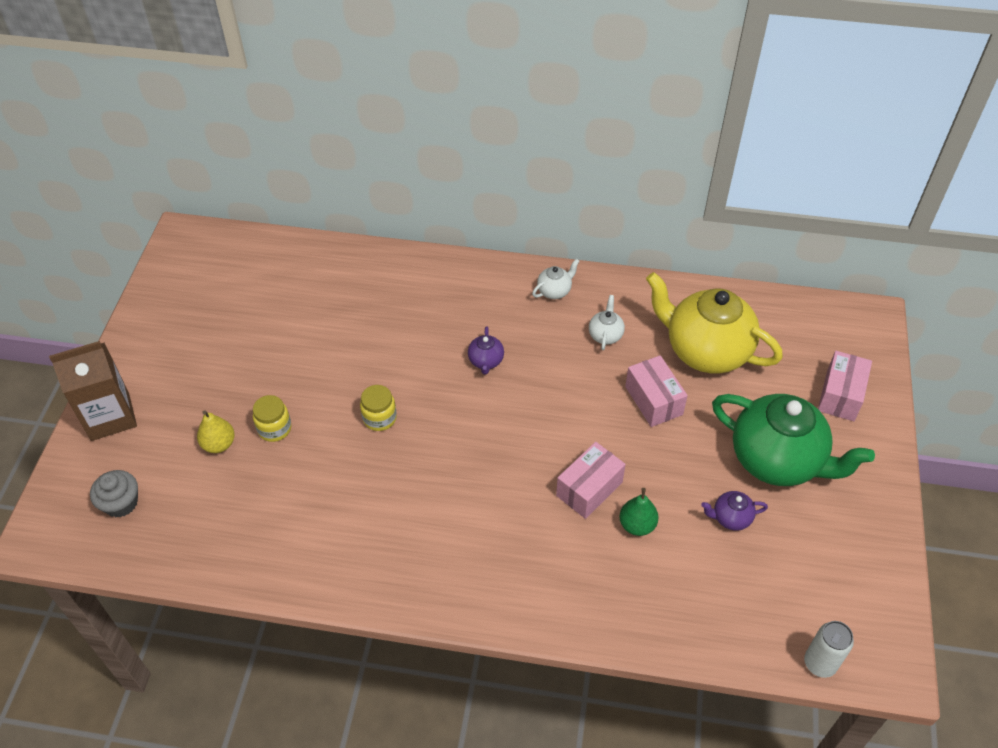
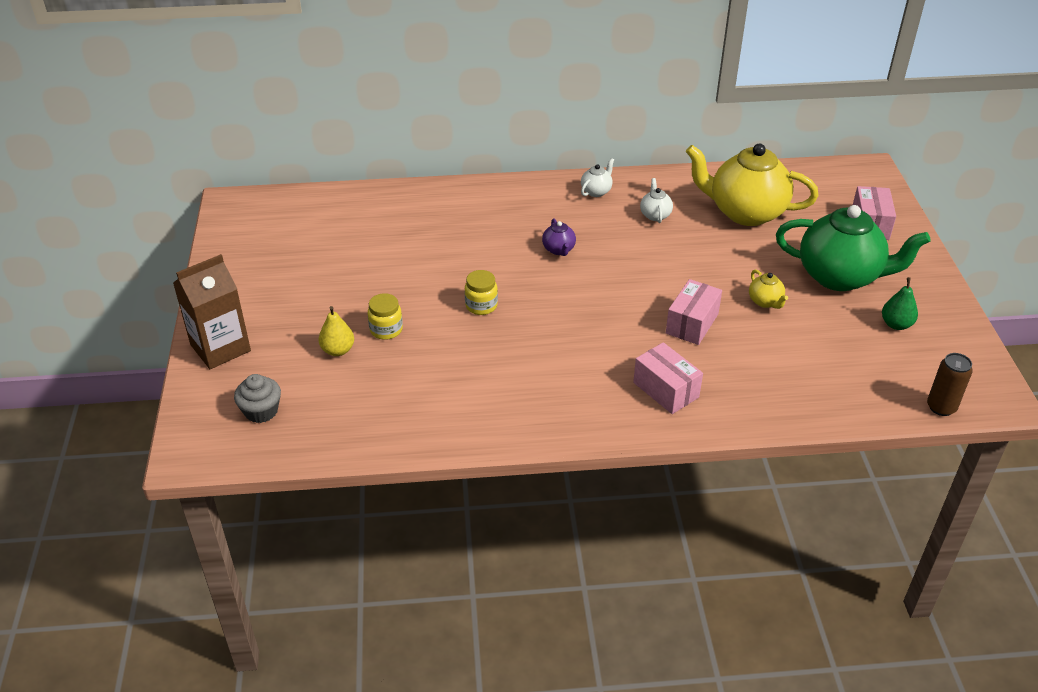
camera: 15 degrees left, 10 degrees down
green pear [619,488,659,536] -> green pear moved to [882,277,918,330]
pink box [625,355,688,427] -> pink box moved to [633,342,703,414]
purple teapot [701,491,768,531] -> none
white can [804,621,854,678] -> brown can [927,353,973,416]
none -> yellow teapot [749,269,788,309]

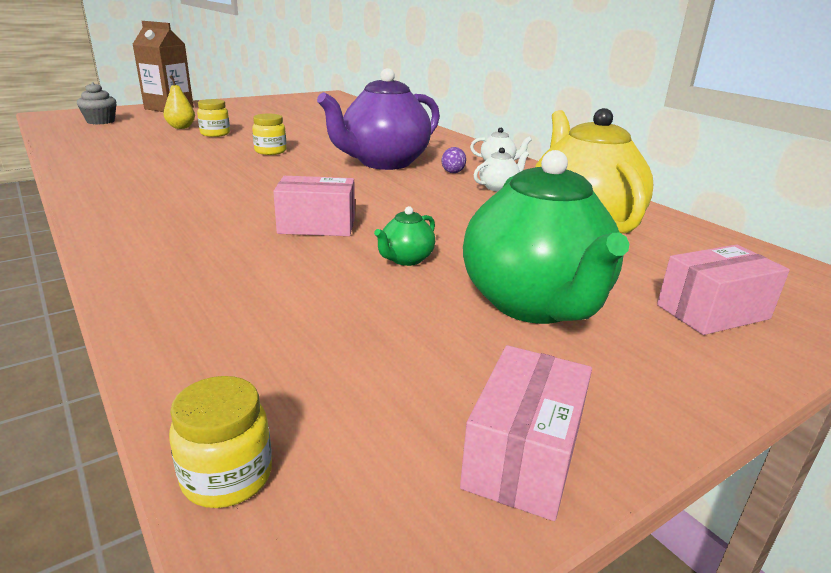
camera: 60 degrees right, 15 degrees down
purple teapot [542,218,576,256] -> purple teapot [317,68,440,170], size x2.43
pink box [633,342,703,414] -> pink box moved to [460,345,592,521]
yellow teapot [749,269,788,309] -> green teapot [374,206,435,266]
green pear [882,277,918,330] -> none
brown can [927,353,973,416] -> yellow jar [169,376,272,508]
none -> purple egg [441,147,466,173]

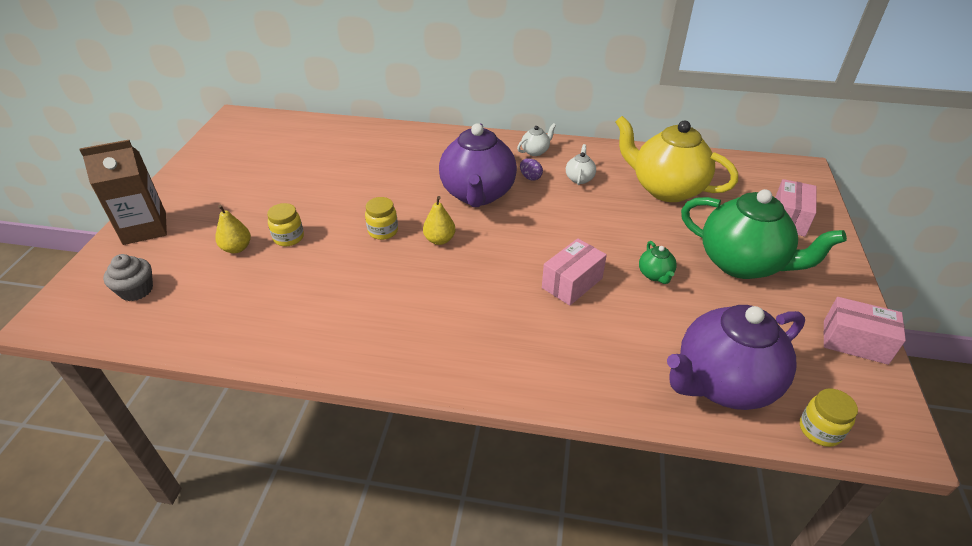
camera: 45 degrees left, 15 degrees up
pink box [460,345,592,521] -> pink box turned 45 degrees counterclockwise [824,297,906,365]
none -> yellow pear [423,196,455,245]
none -> purple teapot [667,305,805,410]

